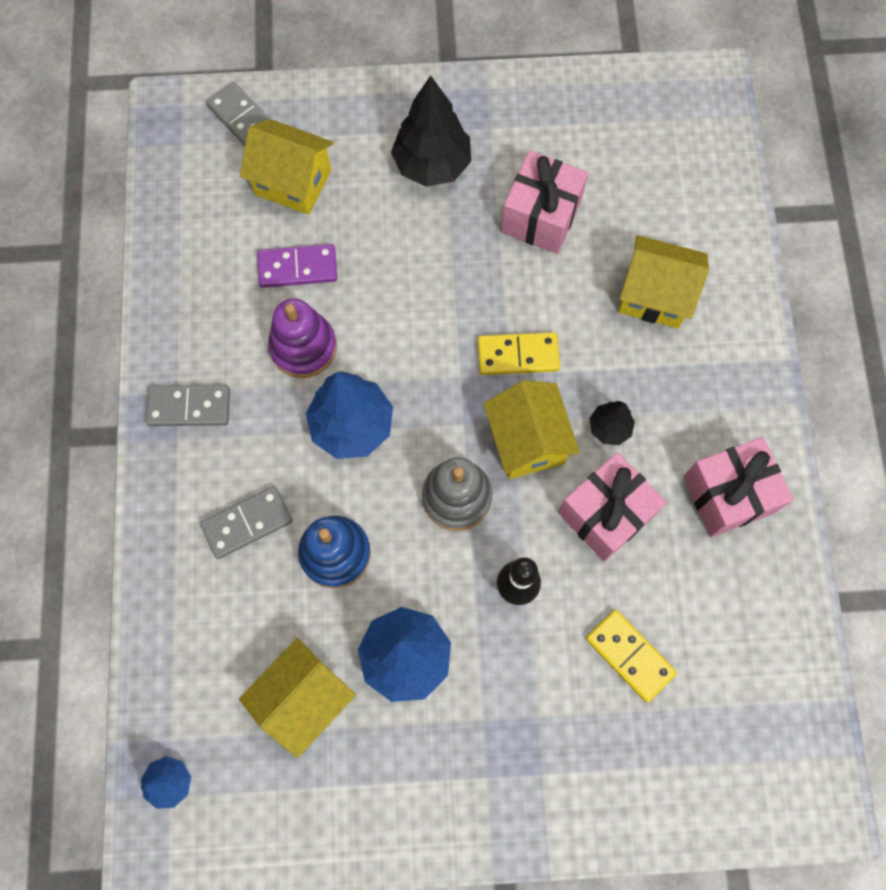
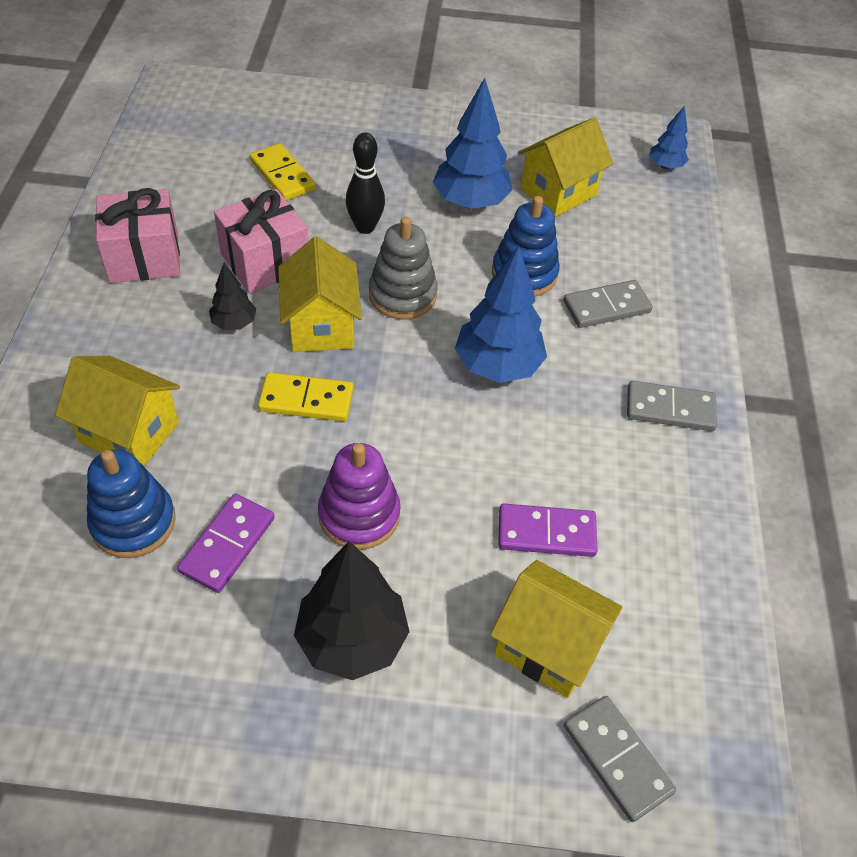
camera: 175 degrees left, 20 degrees down
purple stacking toy [268,298,337,378] -> purple stacking toy moved to [318,443,401,550]
pink gift [501,151,588,254] -> purple domino [177,493,275,593]
none -> blue stacking toy [87,450,176,558]

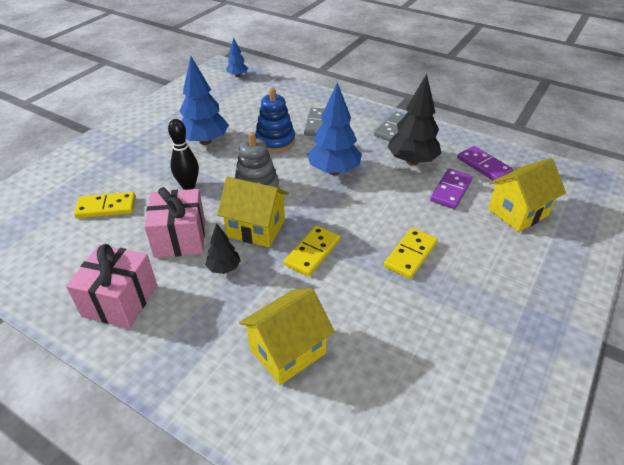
camera: 60 degrees left, 10 degrees down
blue stacking toy [87,450,176,558] -> none
purple domino [177,493,275,593] -> purple domino moved to [458,146,513,180]
black tree [294,541,410,680] -> black tree moved to [387,74,442,166]
purple stacking toy [318,443,401,550] -> yellow domino [384,228,438,279]
yellow house [518,118,613,217] -> none
grey domino [564,696,676,822] -> none

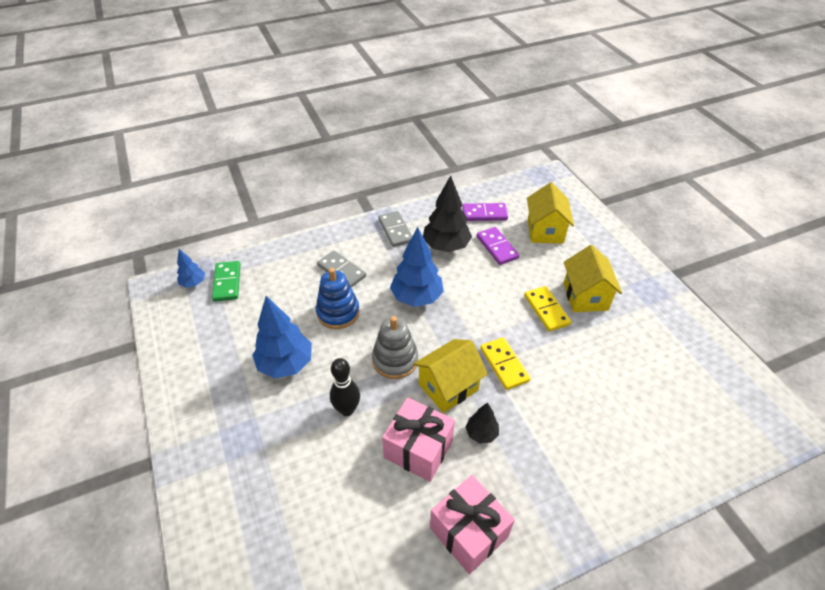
camera: 55 degrees left, 5 degrees up
yellow domino [74,192,136,218] -> none
yellow house [239,288,335,385] -> yellow house moved to [564,245,622,312]
none -> green domino [212,261,241,302]

